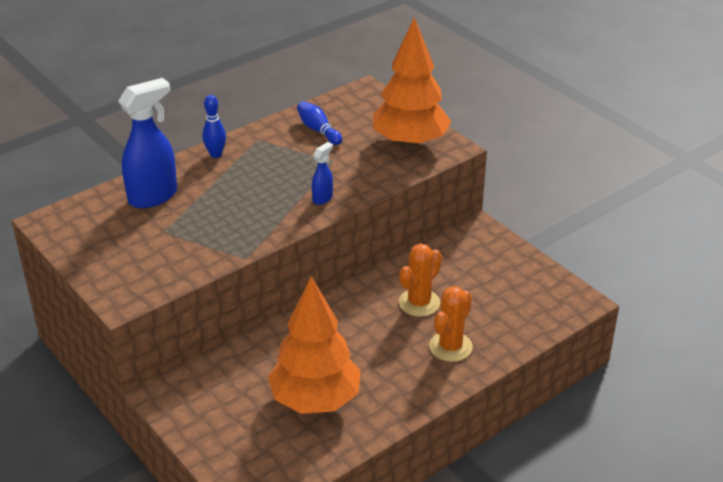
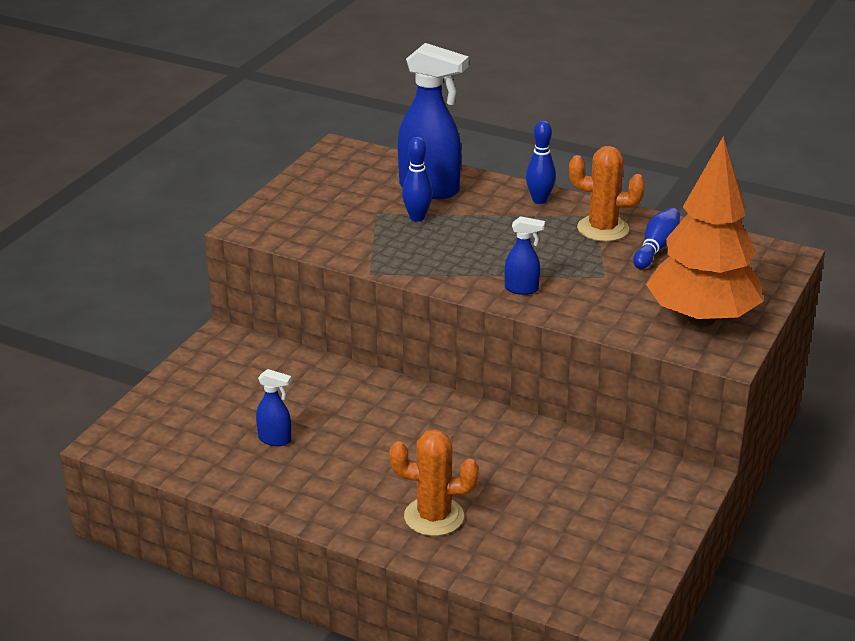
camera: 65 degrees right, 5 degrees down
orange tree [268,276,361,414] -> blue spray bottle [256,369,292,446]
orange cactus [399,243,442,317] -> orange cactus moved to [569,146,645,242]
none -> blue bowling pin [402,137,433,221]

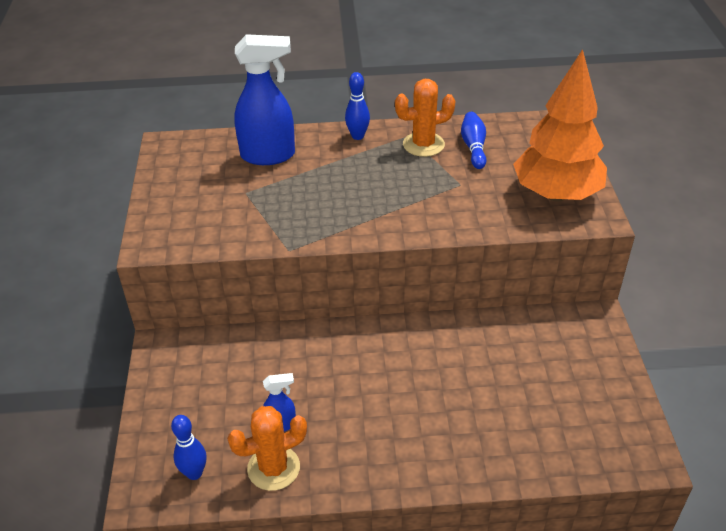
camera: 30 degrees left, 10 degrees up
orange cactus [389,429,479,536] -> orange cactus moved to [227,406,307,491]
blue bowling pin [402,137,433,221] -> blue bowling pin moved to [171,415,207,480]
blue spray bottle [505,216,545,295] -> none

